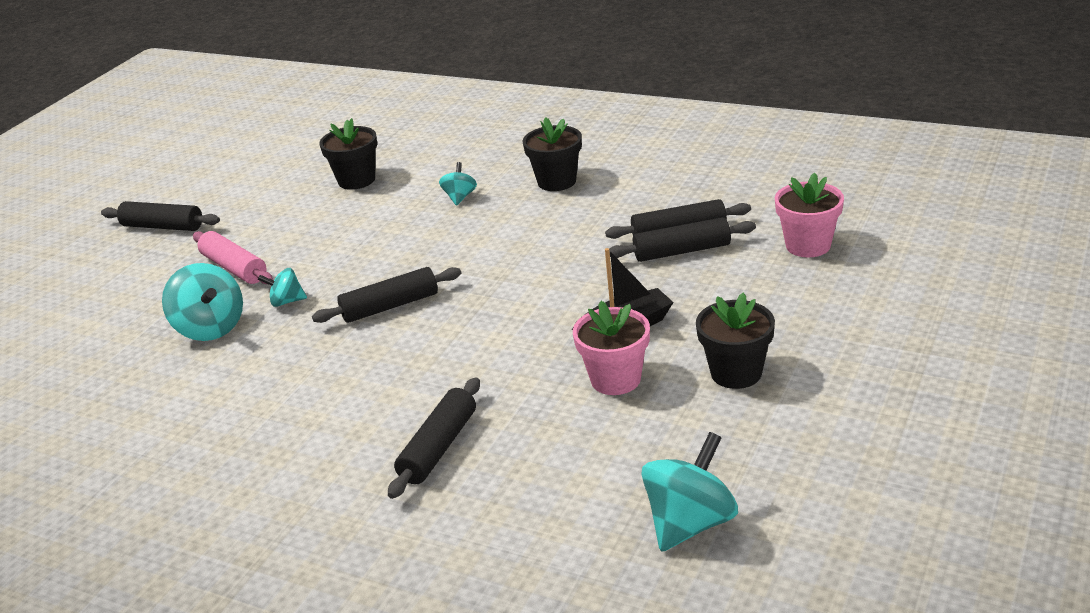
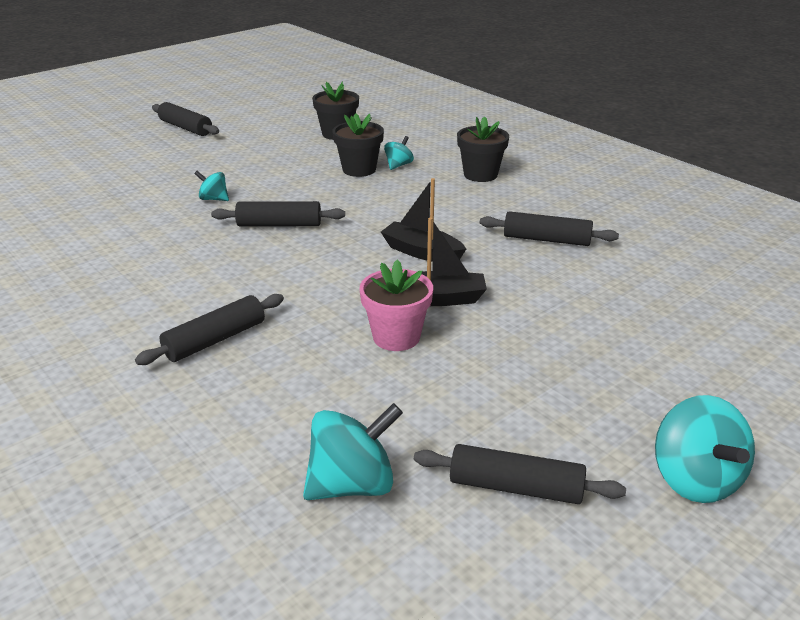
camera: 20 degrees right, 0 degrees up
turquoise spinning top [162,263,243,341] -> turquoise spinning top moved to [655,395,755,503]
pink rolling pin [193,231,273,284] -> none
black rolling pin [609,217,756,262] -> black rolling pin moved to [414,444,626,504]
black flower pot [696,292,775,389] -> black flower pot moved to [332,114,384,177]
pink flower pot [775,173,844,257] -> none
none -> black boat [381,178,466,262]

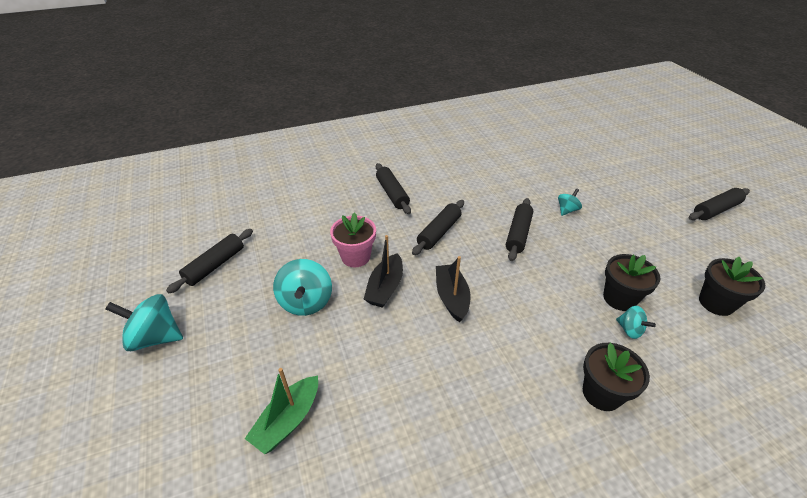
camera: 110 degrees right, 10 degrees up
turquoise spinning top [303,403,403,500] -> turquoise spinning top moved to [273,259,332,316]
black boat [381,178,466,262] -> black boat turned 60 degrees counterclockwise [436,256,470,323]
black rolling pin [480,211,619,246] -> black rolling pin moved to [412,200,464,255]
none -> green boat [245,368,318,454]

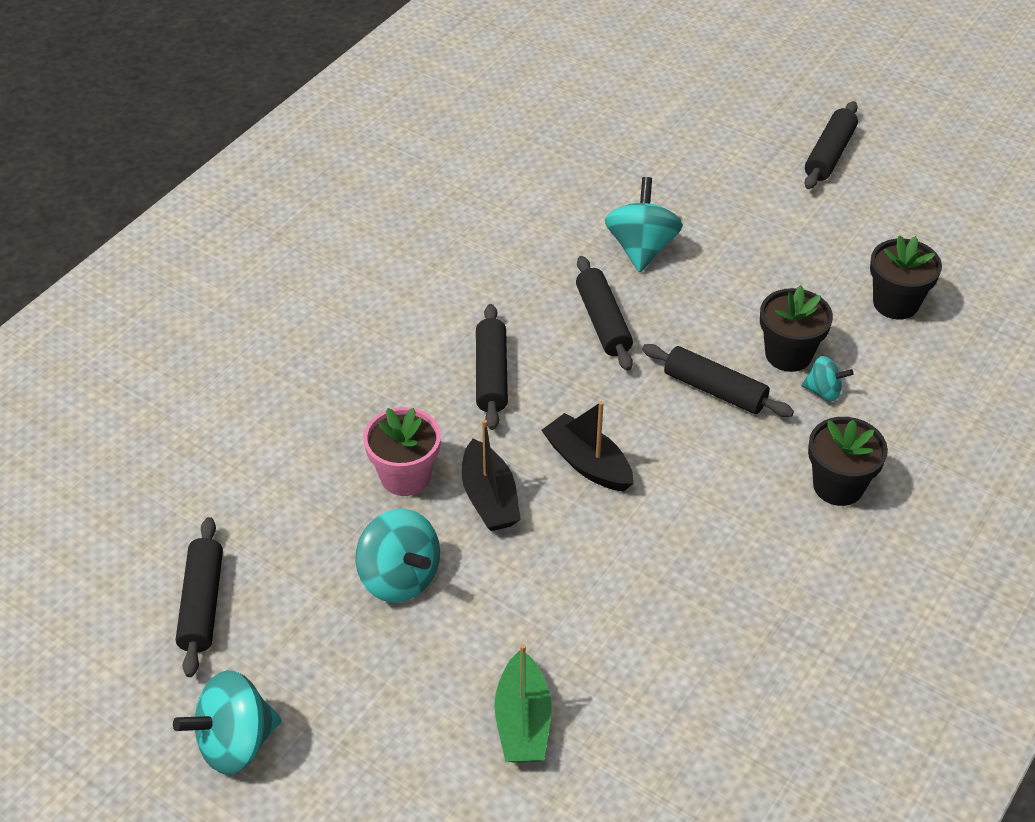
camera: 35 degrees left, 5 degrees up
black rolling pin [376,163,411,214] -> black rolling pin moved to [642,344,794,417]
turquoise spinning top [558,188,582,216] -> turquoise spinning top [605,177,683,272], size x1.81

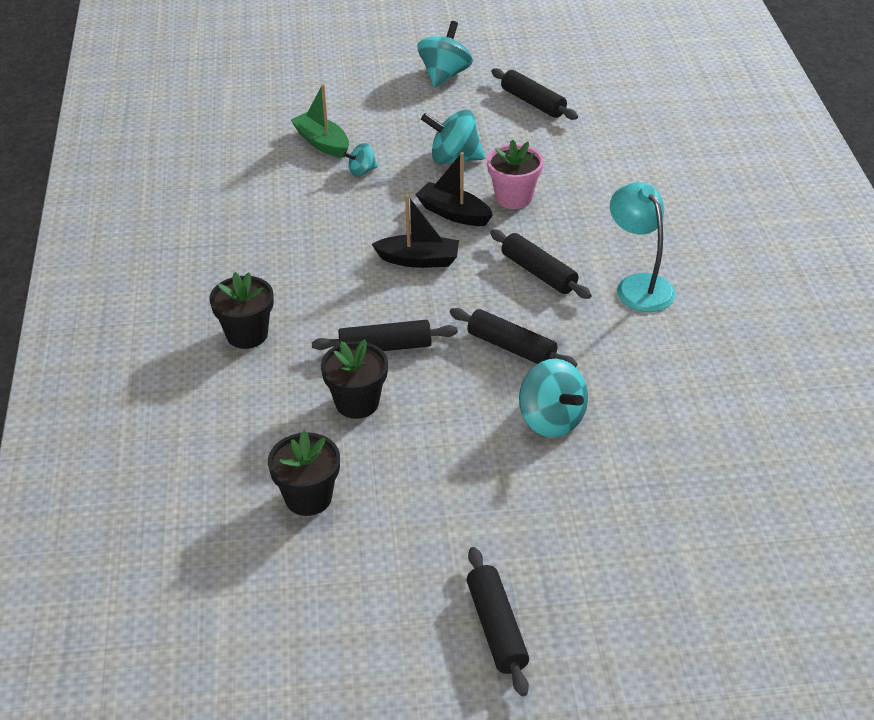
camera: 140 degrees right, 5 degrees down
turquoise spinning top [801,356,854,401] -> turquoise spinning top moved to [343,143,378,177]
none -> turquoise lamp [610,182,676,312]

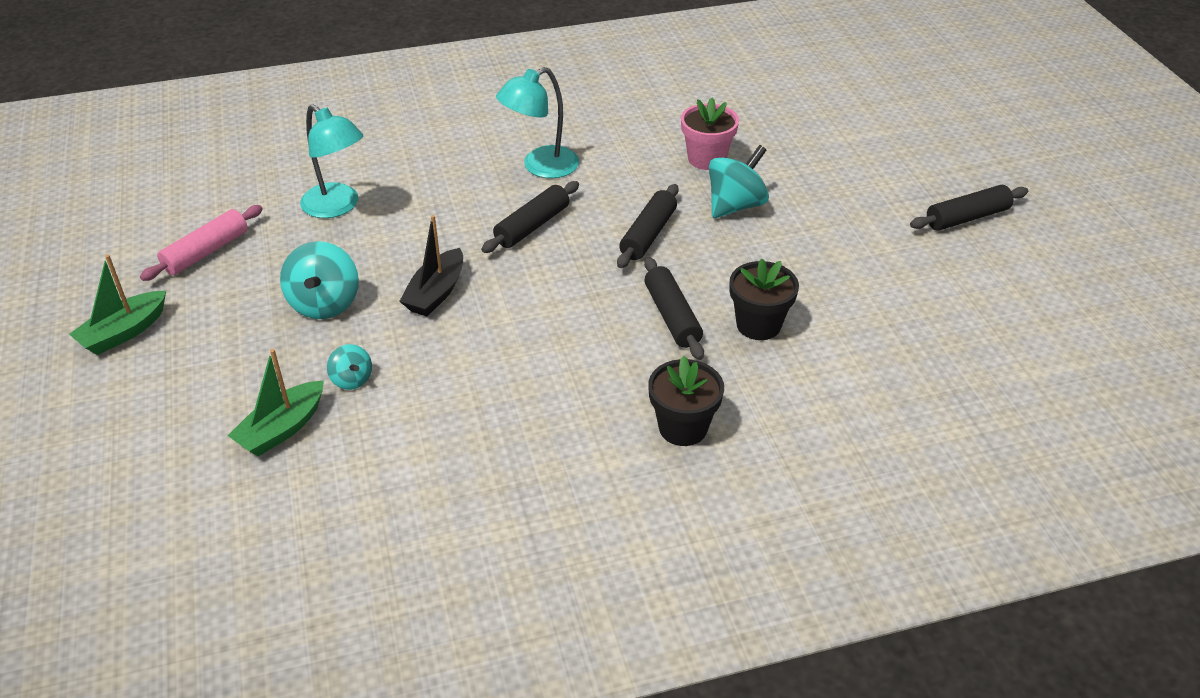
camera: 100 degrees left, 0 degrees up
black flower pot [268,430,340,516] -> none
black boat [372,194,459,268] -> none
turquoise spinning top [417,21,473,88] -> green boat [69,255,166,355]
pink flower pot [487,139,544,209] -> pink flower pot moved to [681,98,739,170]
black rolling pin [491,68,578,120] -> pink rolling pin [140,205,263,281]
none -> turquoise lamp [300,104,363,218]

